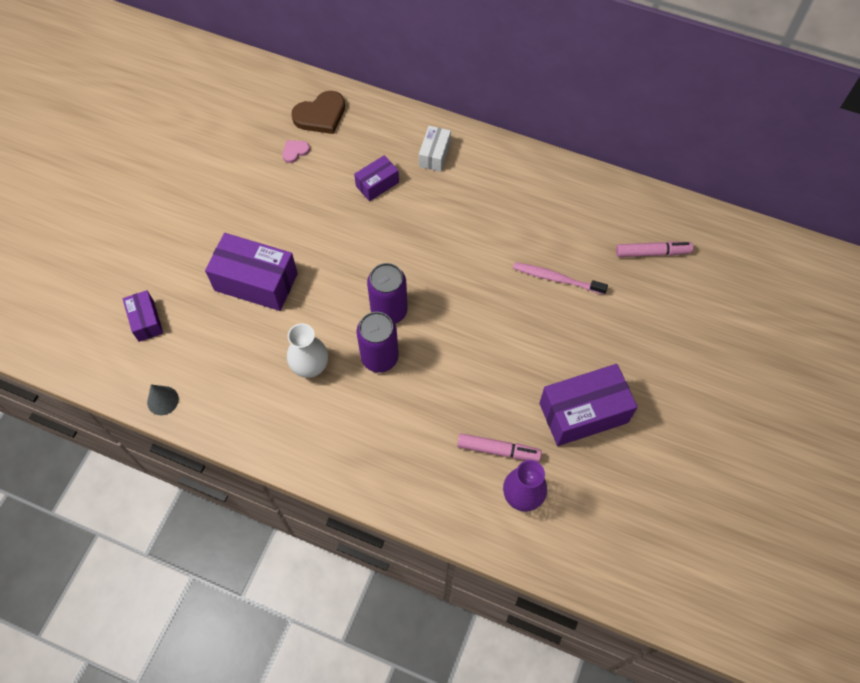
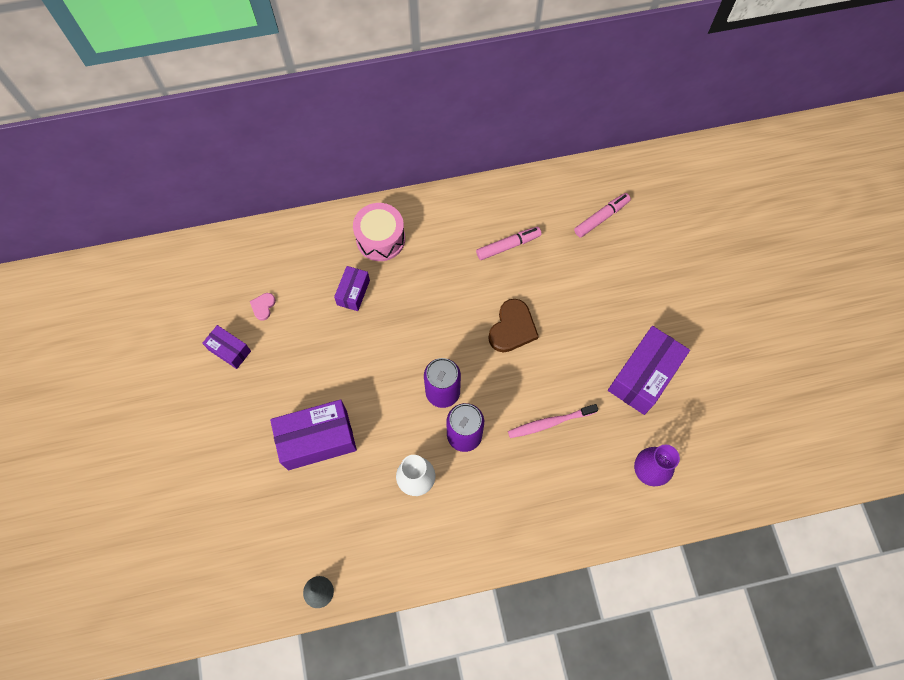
camera: 35 degrees left, 5 degrees up
purple box [122,290,163,342] -> purple box moved to [202,325,251,369]
brown heart [291,91,345,134] -> brown heart moved to [488,299,539,353]
white box [419,126,451,172] -> pink drum [353,203,405,261]
pink marker [457,433,542,462] -> pink marker moved to [476,227,542,260]
pink toothbrush [513,262,608,295] -> pink toothbrush moved to [508,404,598,438]

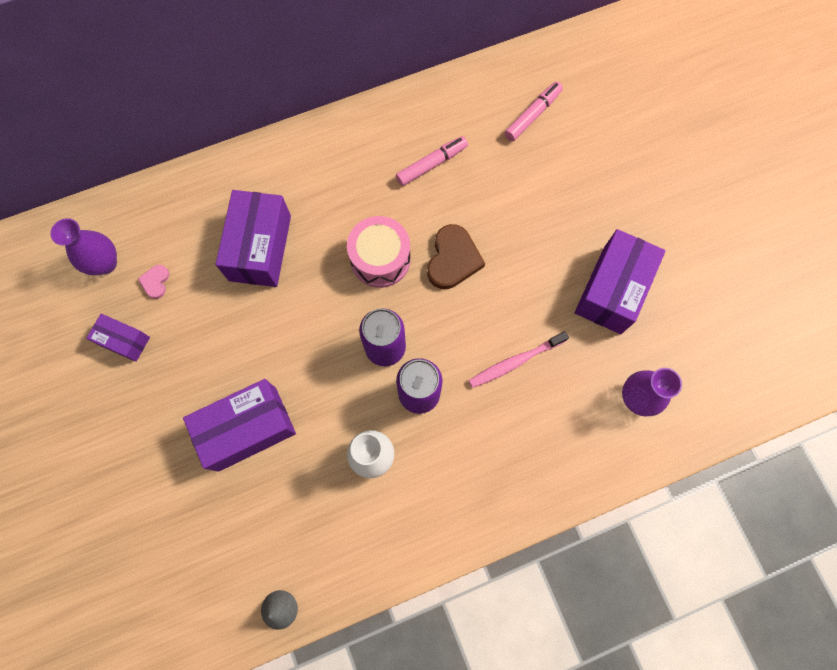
camera: 10 degrees left, 5 degrees up
purple box [334,266,370,311] -> purple box [216,190,291,287], size x1.84
pink drum [353,203,405,261] -> pink drum moved to [347,216,411,288]
none -> purple vase [50,218,117,275]

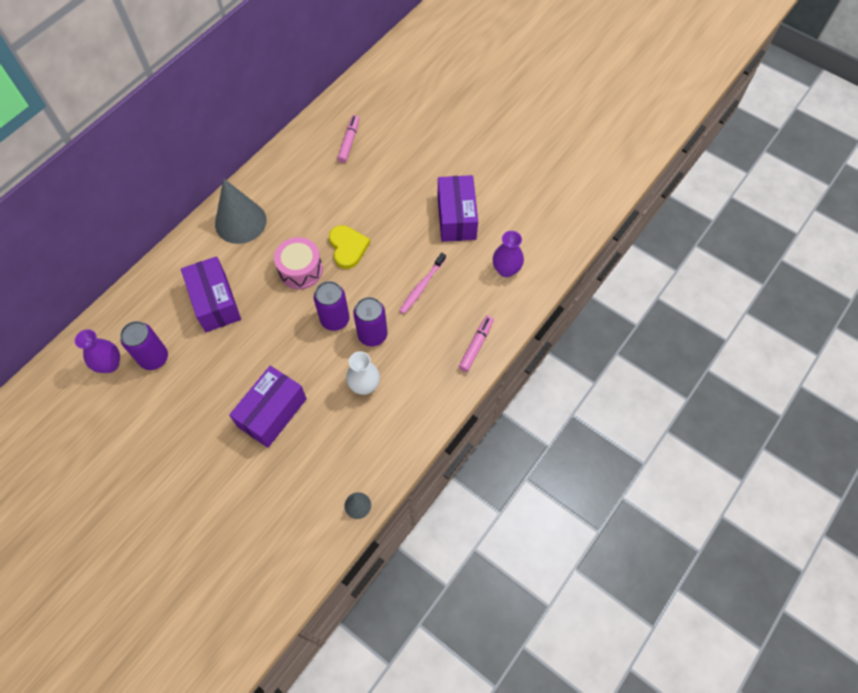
camera: 30 degrees left, 10 degrees down
purple box [86,314,150,362] -> none
pink heart [138,265,169,299] -> purple can [120,321,168,370]
pink marker [396,136,468,186] -> pink marker moved to [459,316,494,372]
brown heart [427,224,485,289] -> yellow heart [329,225,370,269]
none -> grey cone [215,178,266,244]

